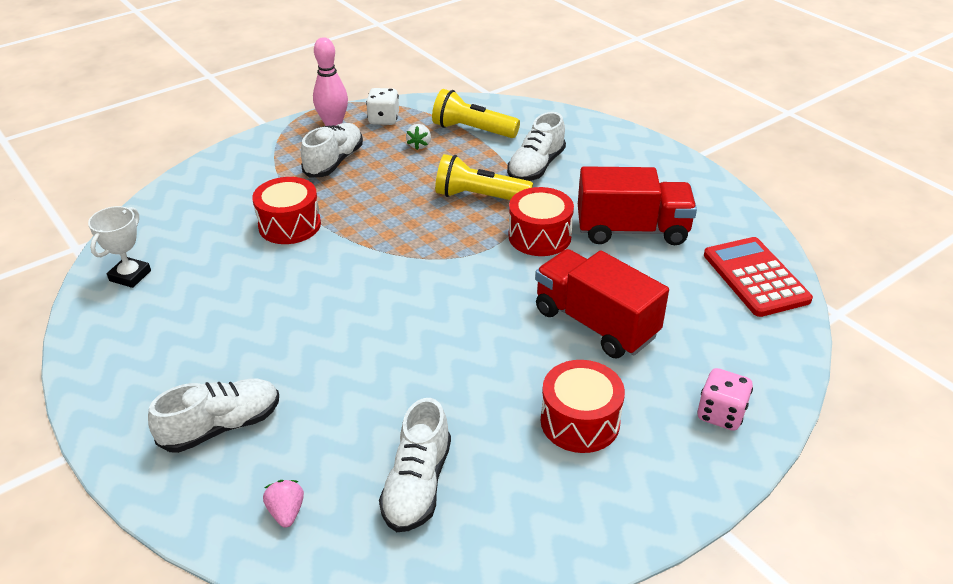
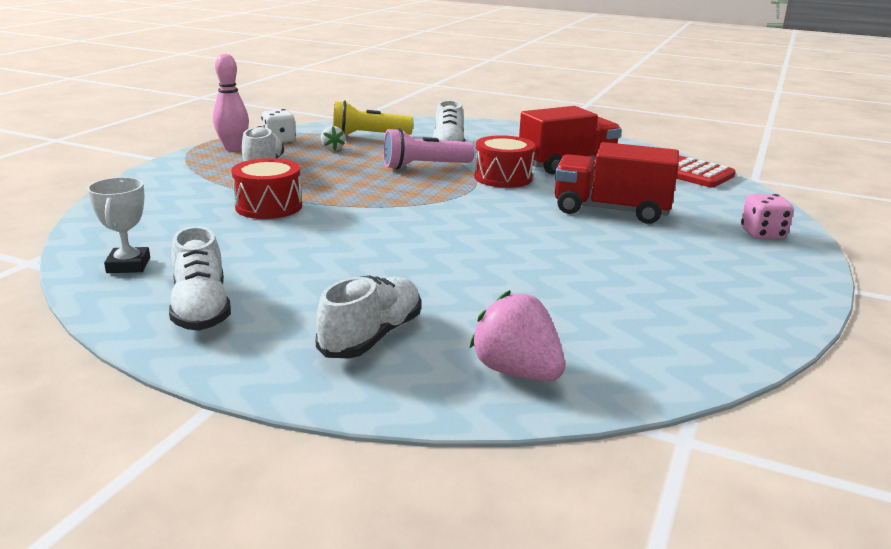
camera: 30 degrees left, 15 degrees down
pink strawberry [263,480,304,528] -> pink strawberry [470,290,565,381], size x1.85
white shoe [379,398,451,532] -> white shoe moved to [169,226,231,331]
yellow flashlight [435,154,533,200] -> pink flashlight [383,128,474,169]
red drum [541,360,625,453] -> none

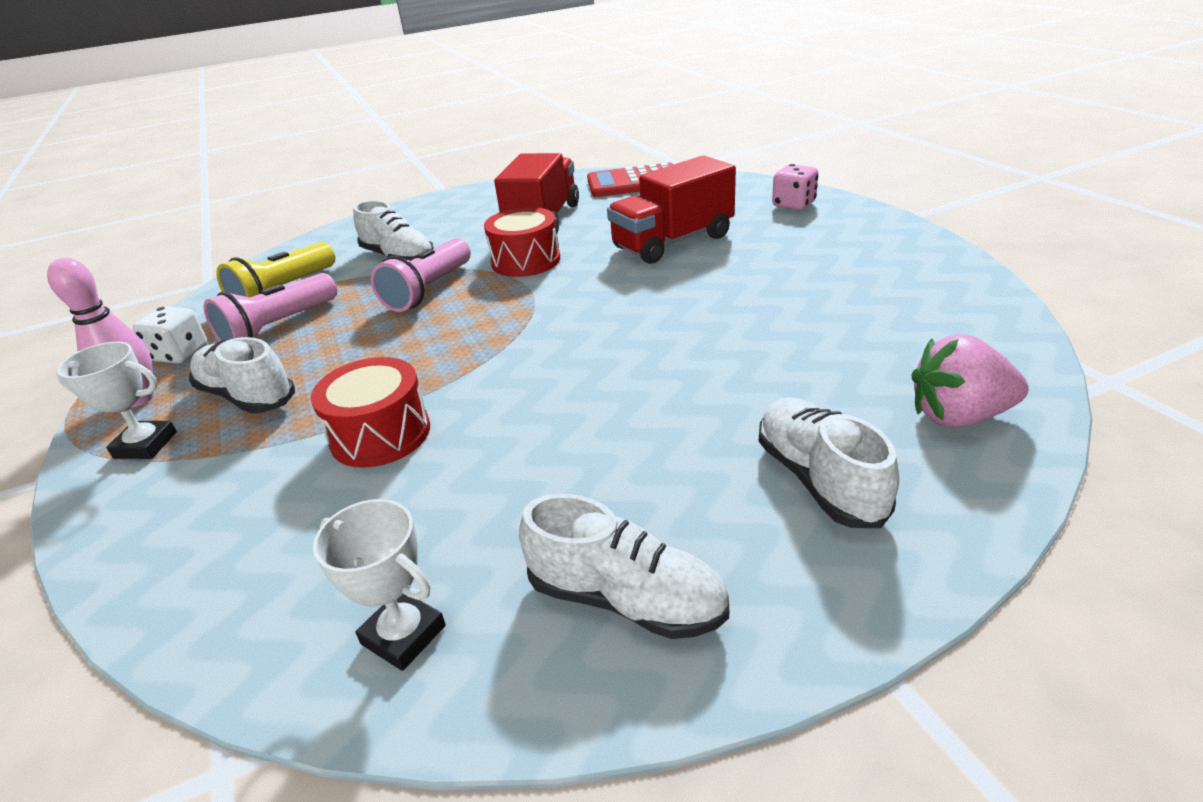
camera: 45 degrees left, 10 degrees up
white strawberry [321,126,345,151] -> pink flashlight [204,273,337,342]
none -> white trophy [56,341,177,459]

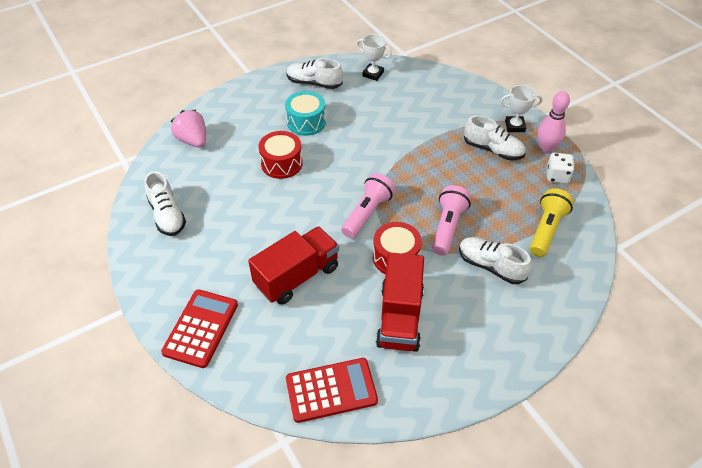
camera: 170 degrees right, 15 degrees up
pink flashlight [204,273,337,342] -> pink flashlight moved to [341,173,395,238]
red drum [311,357,430,468] -> red drum moved to [258,131,303,179]
white shoe [759,397,899,528] -> white shoe moved to [145,171,186,236]
pink dice [772,164,818,210] -> red calculator [161,289,238,368]
pink strawberry [912,334,1029,428] -> pink strawberry turned 120 degrees counterclockwise [170,109,206,147]
none -> turquoise drum [285,91,326,136]

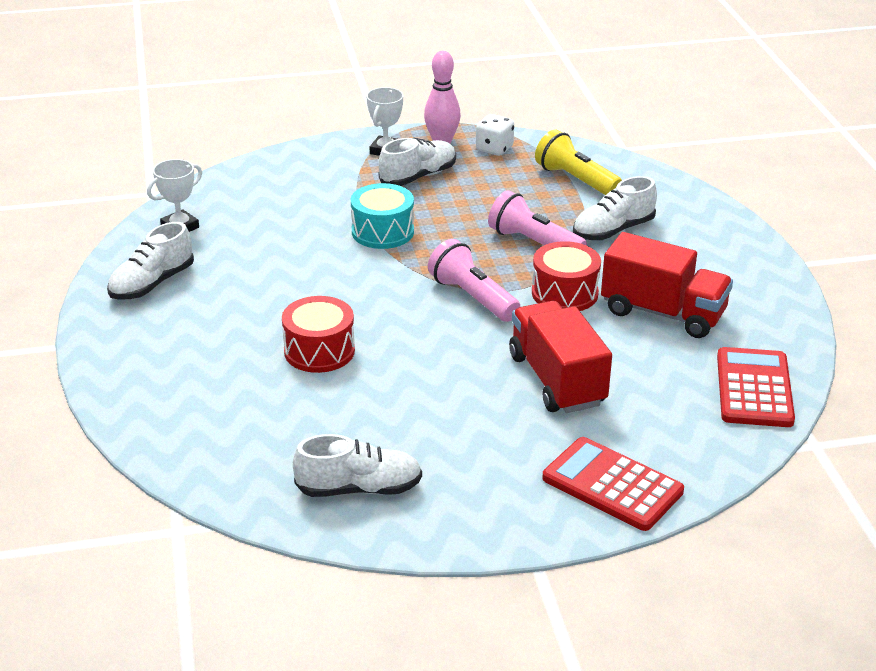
camera: 70 degrees left, 15 degrees down
pink strawberry [170,109,206,147] -> none
turquoise drum [285,91,326,136] -> turquoise drum moved to [351,183,414,249]

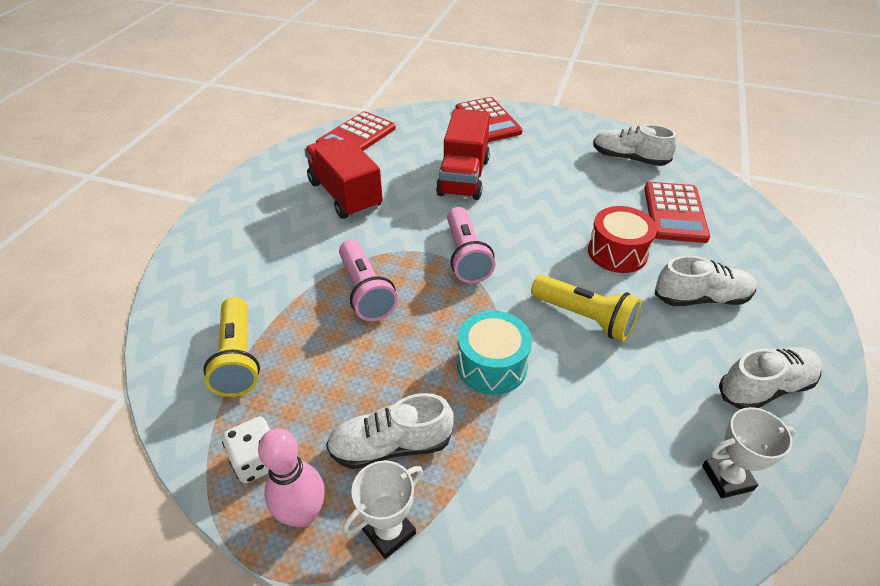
camera: 150 degrees left, 10 degrees up
red drum [532,241,601,311] -> none
white shoe [573,176,657,240] -> white shoe moved to [655,256,757,306]
none -> yellow flashlight [531,275,641,341]
none -> red calculator [644,182,710,243]

